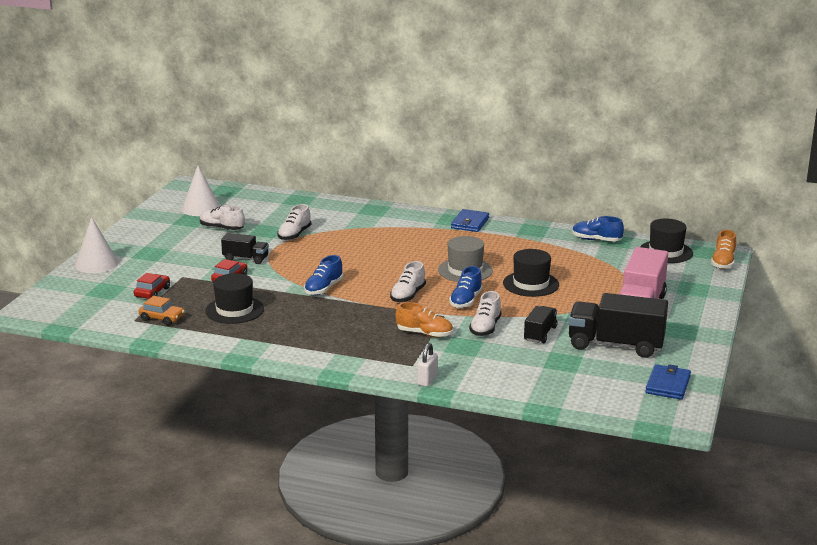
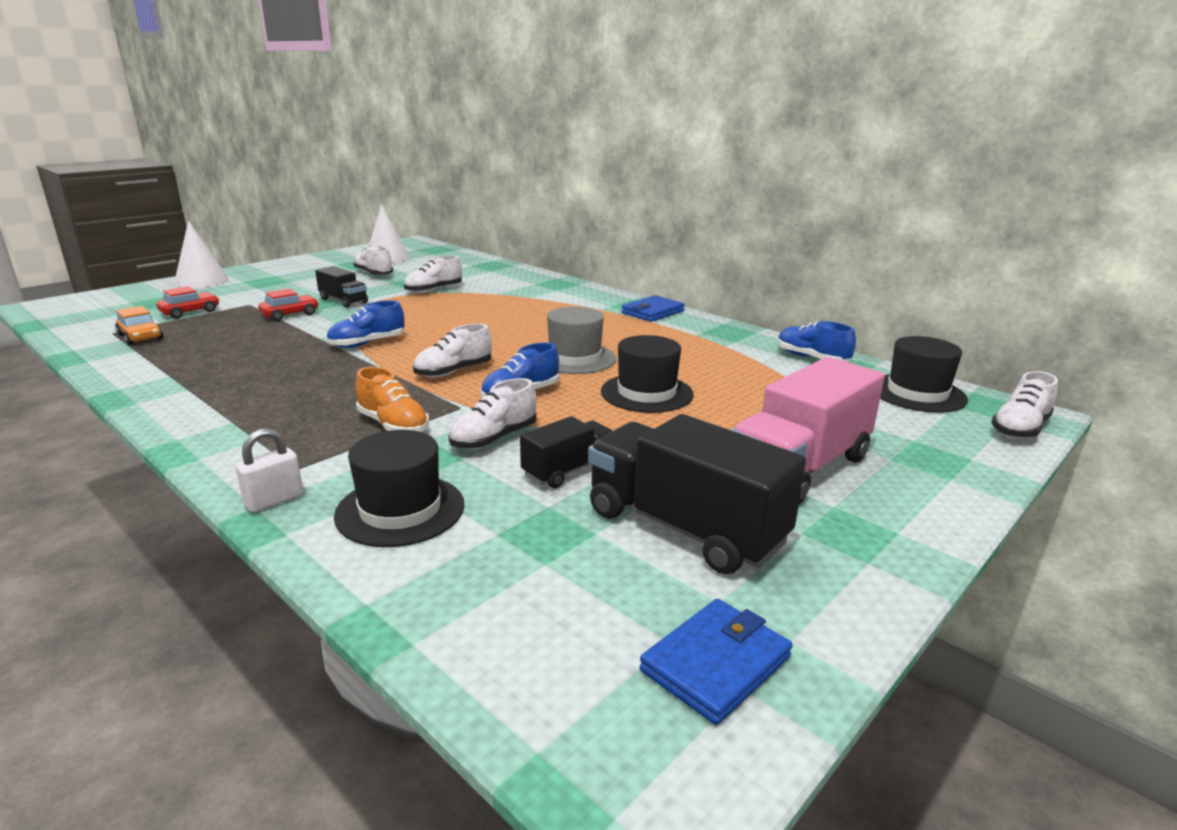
camera: 25 degrees right, 0 degrees up
black hat [205,273,264,324] -> black hat moved to [334,430,464,547]
orange shoe [711,230,736,269] -> white shoe [991,371,1058,438]

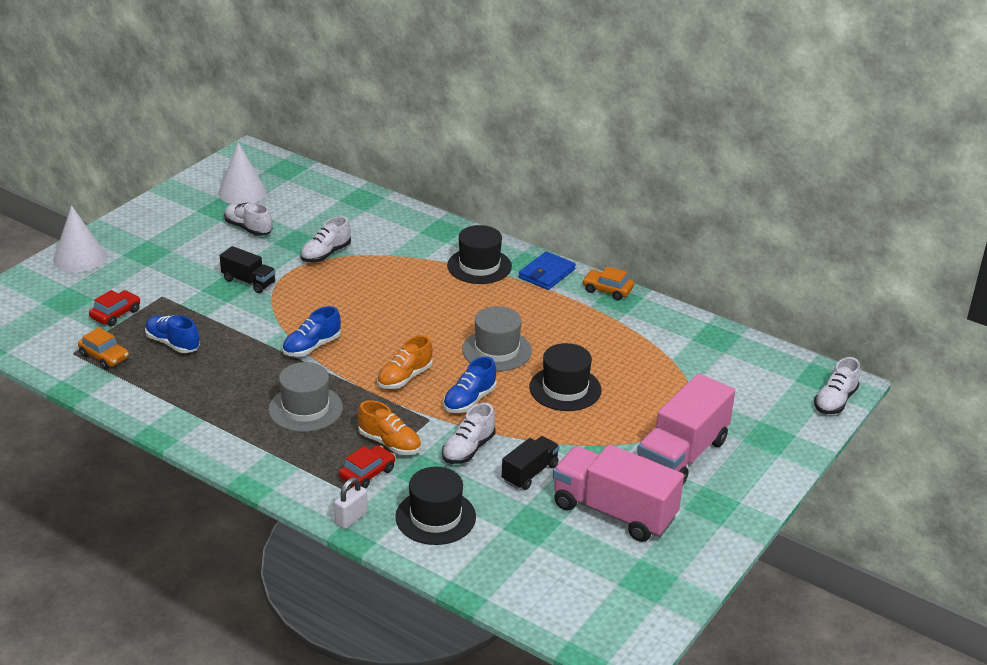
camera: 10 degrees left, 10 degrees up
red car [258,289,319,321] -> red car moved to [339,445,395,489]
white shoe [413,324,492,378] -> orange shoe [377,335,433,389]
black truck [588,414,806,574] -> pink truck [553,444,684,542]
blue wallet [640,599,793,725] -> none
blue shoe [778,321,856,362] -> blue shoe moved to [145,315,200,353]
black hat [880,336,968,413] -> black hat moved to [447,225,512,284]
none -> grey hat [268,362,343,432]
none -> orange car [582,266,634,300]

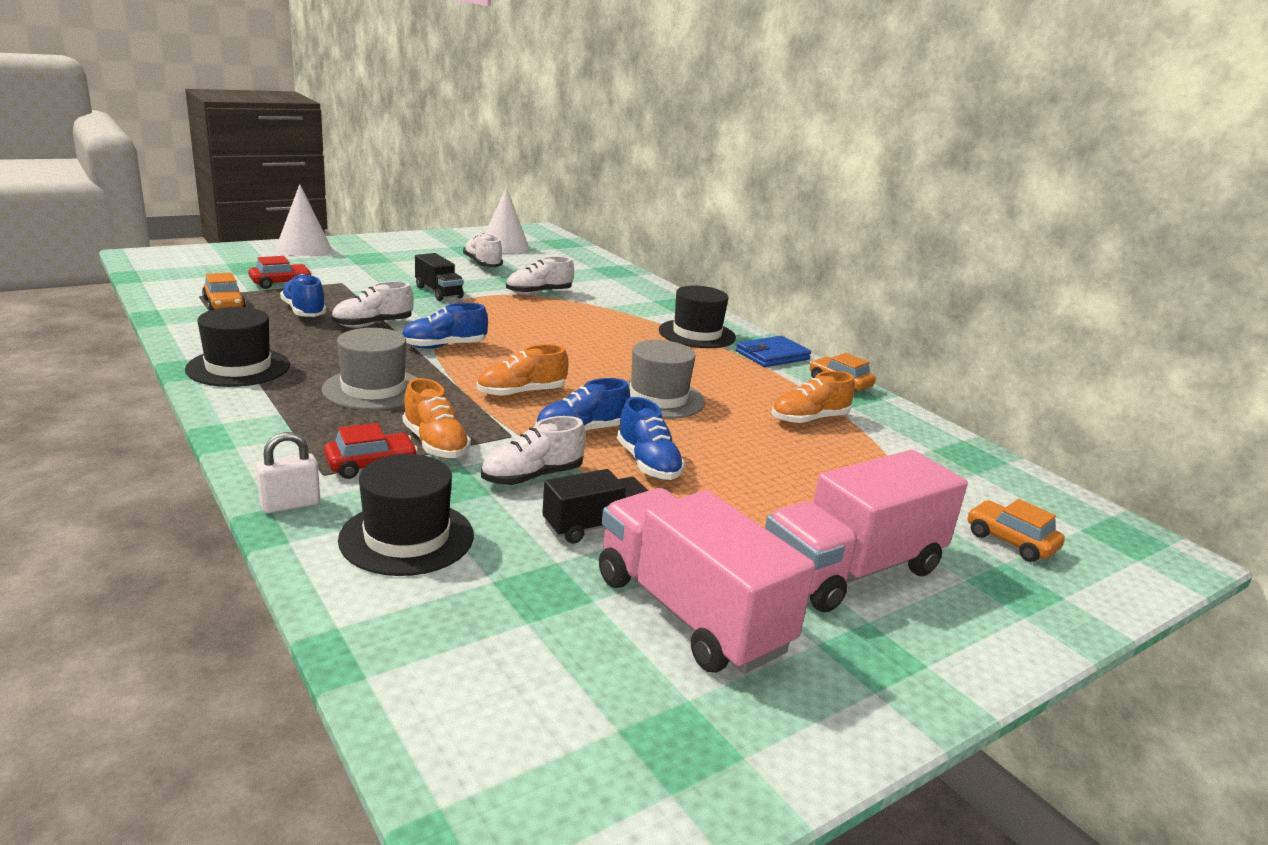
camera: 20 degrees right, 10 degrees down
black hat [529,343,602,411] -> black hat moved to [185,307,290,387]
white shoe [814,357,860,414] -> white shoe moved to [331,281,414,328]
none -> blue shoe [617,397,685,480]
none -> orange shoe [771,371,855,424]
none -> orange car [968,499,1065,562]

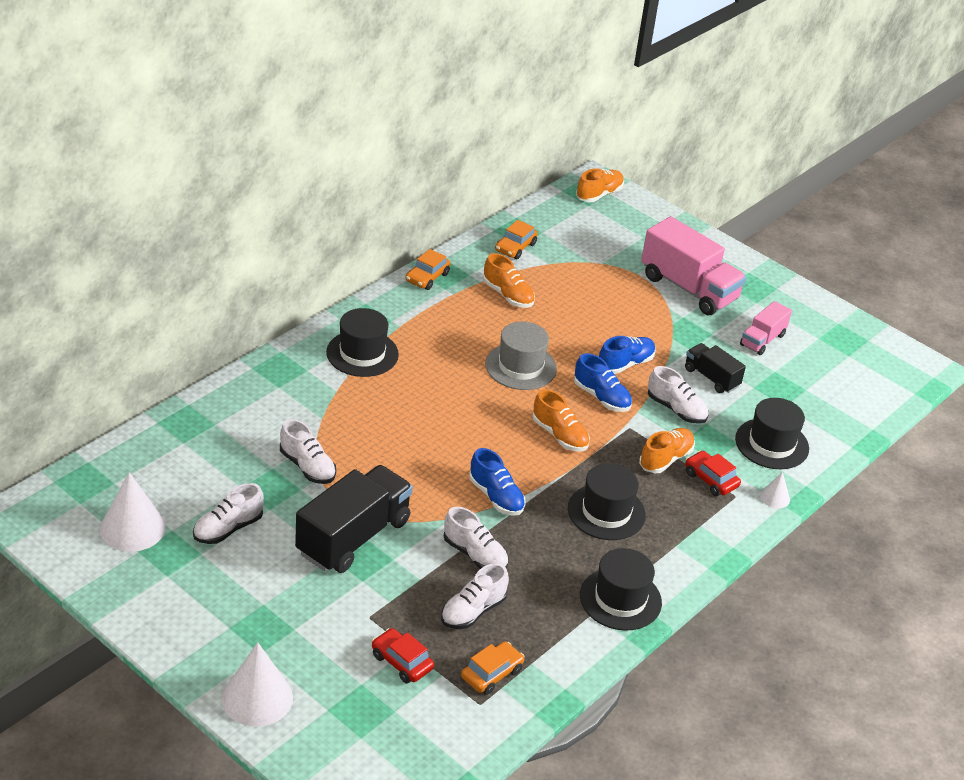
camera: 105 degrees left, 15 degrees up
white padlock [256,432,320,513] -> white cone [760,472,790,508]
blue shoe [280,274,327,317] -> white shoe [441,563,509,629]
grey hat [322,328,417,410] -> black hat [568,463,646,540]
black truck [415,253,464,301] -> black truck [295,465,413,573], size x1.85
pink truck [599,488,815,673] -> pink truck [740,301,792,355], size x0.54
blue wallet [736,336,811,367] -> none
orange car [968,499,1065,562] -> orange car moved to [495,220,538,259]
none -> orange shoe [576,168,624,202]

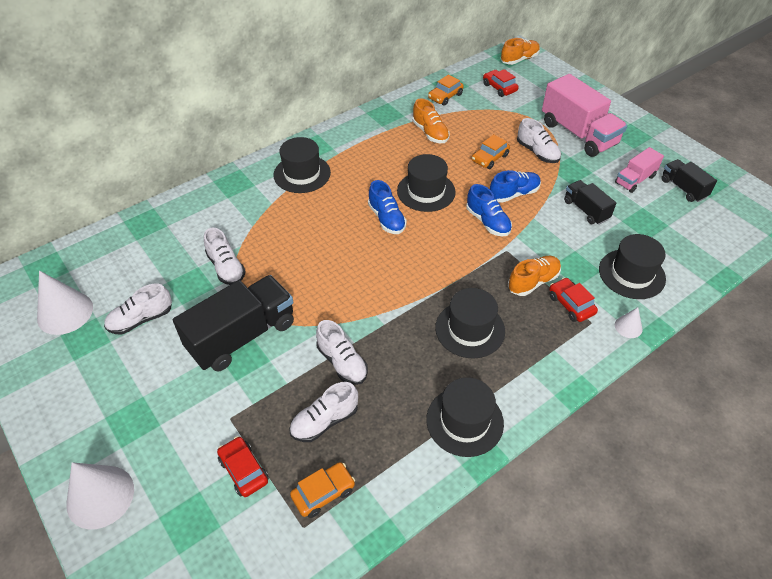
camera: 15 degrees right, 10 degrees up
orange car [406,249,450,290] -> orange car moved to [472,134,510,169]
blue shoe [469,448,526,516] -> blue shoe moved to [368,180,407,234]
grey hat [485,321,557,390] -> black hat [397,154,456,212]
orange shoe [533,389,590,452] -> none
white shoe [648,366,708,424] -> white shoe moved to [517,118,561,163]
none -> red car [483,69,519,97]
none -> black truck [661,159,717,202]

